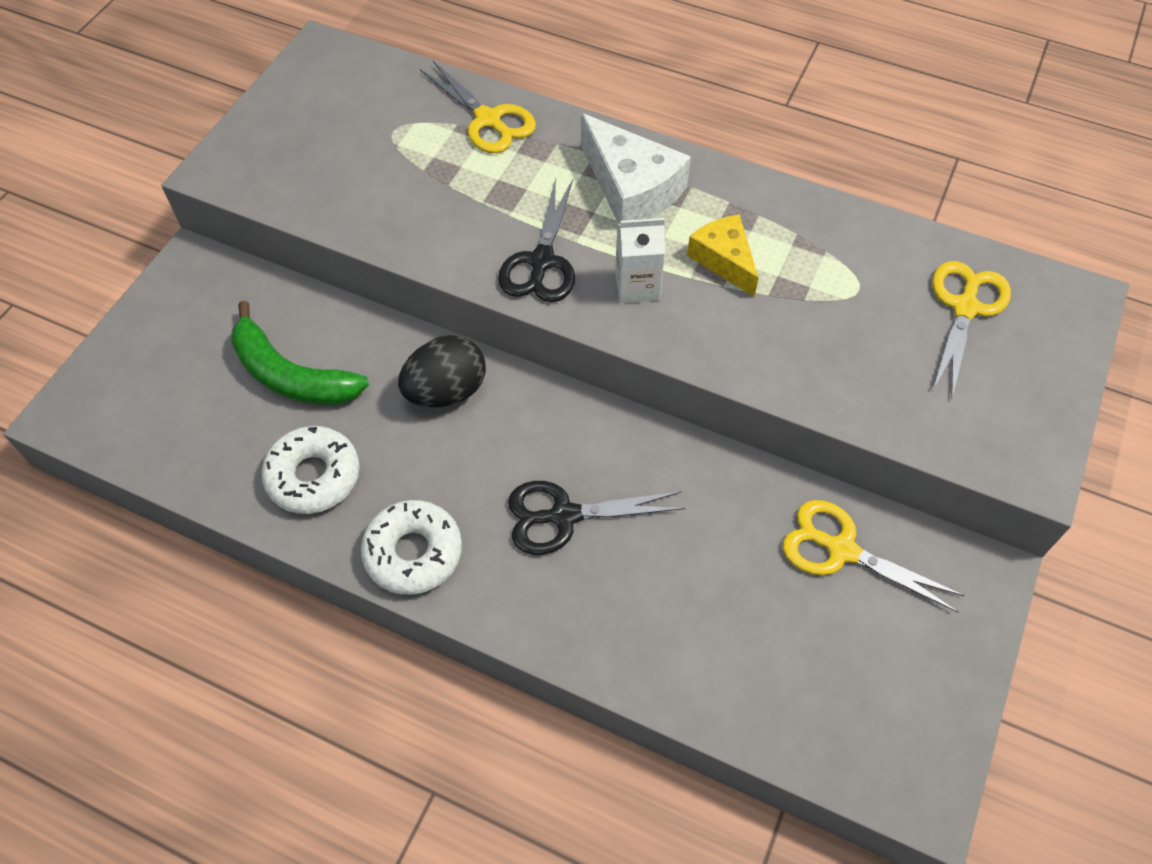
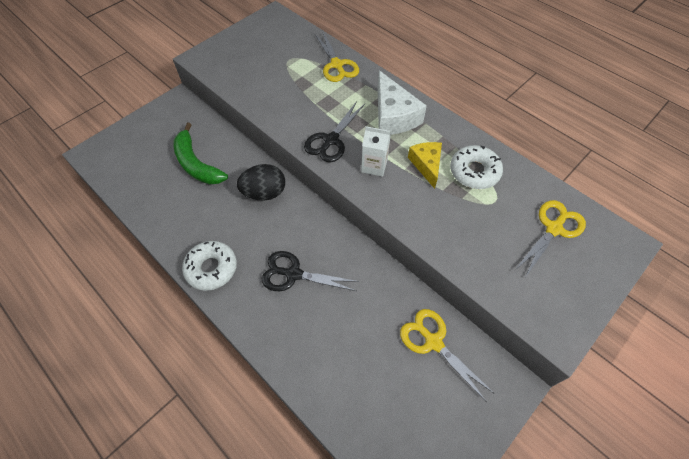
camera: 20 degrees right, 0 degrees up
white donut [261,426,360,514] -> white donut moved to [450,145,503,189]

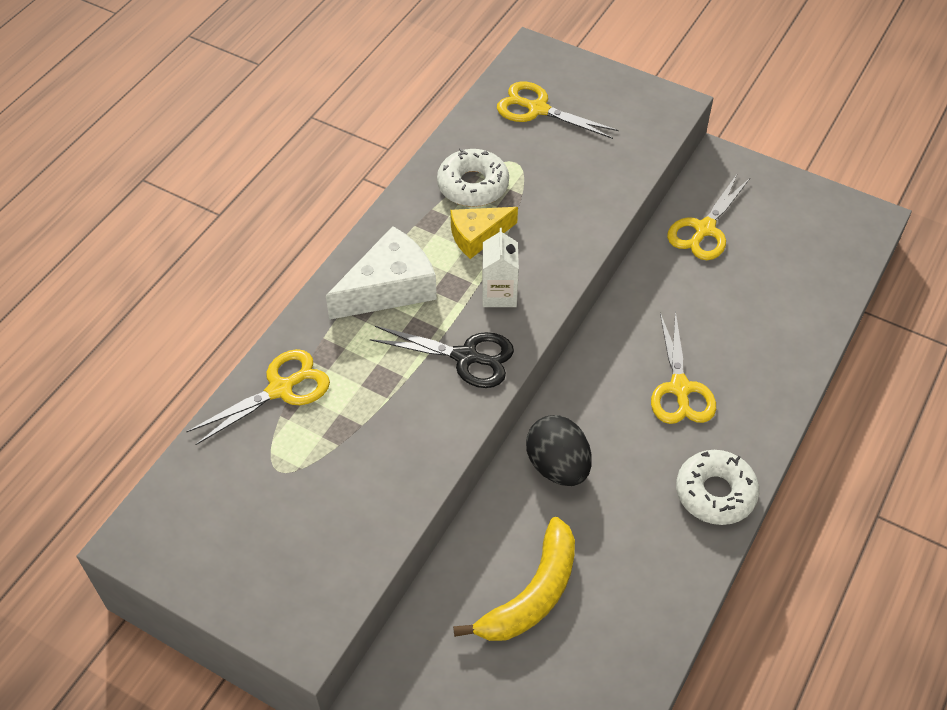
camera: 105 degrees left, 5 degrees down
green banana [173,123,228,184] -> yellow banana [453,517,575,641]
black scissors [262,251,359,291] -> yellow scissors [651,310,716,424]

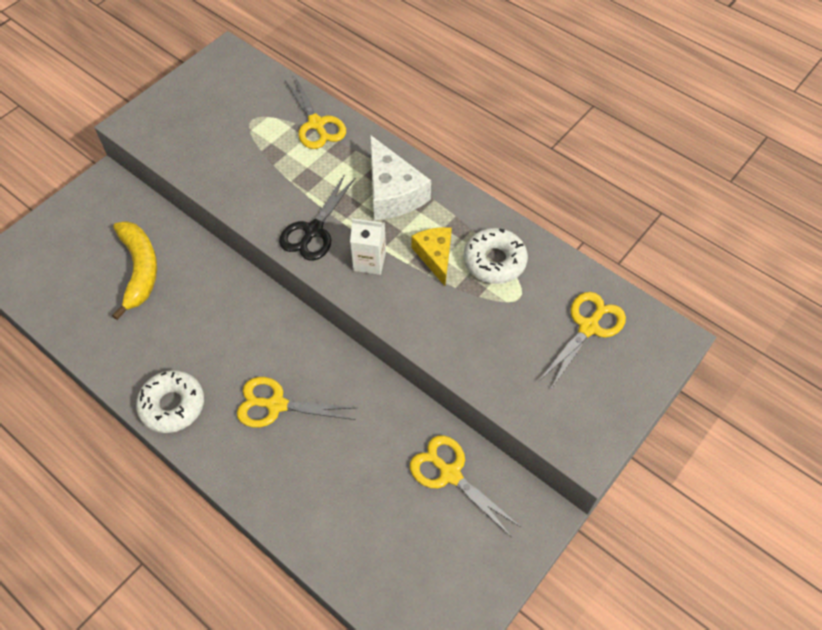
camera: 100 degrees right, 5 degrees up
yellow banana [453,517,575,641] -> yellow banana turned 150 degrees counterclockwise [112,221,157,320]
black egg [526,415,592,486] -> none

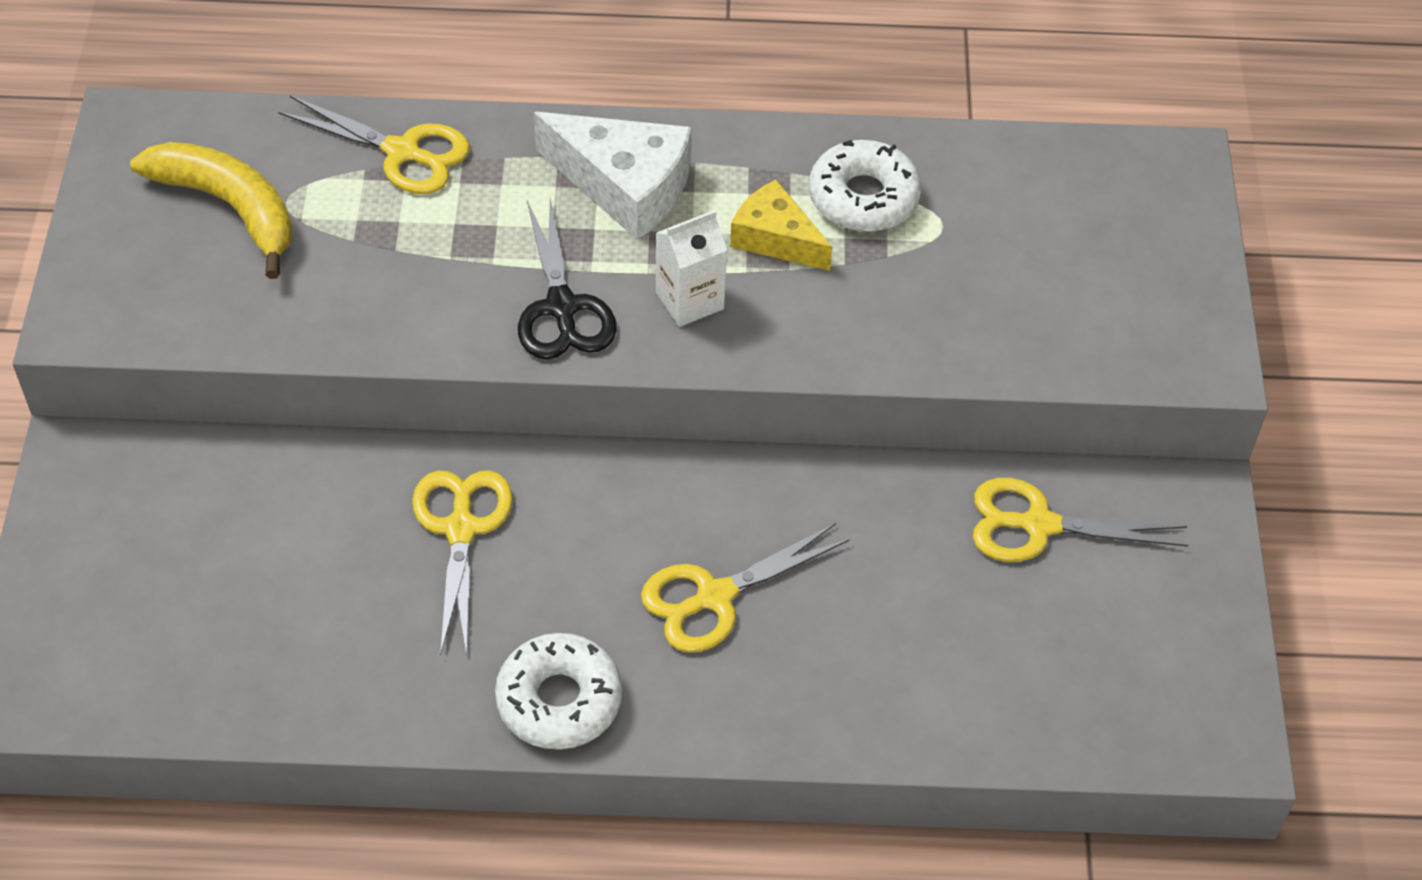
camera: 40 degrees left, 5 degrees down
yellow banana [112,221,157,320] -> yellow banana moved to [130,142,292,279]
yellow scissors [539,292,626,389] -> yellow scissors moved to [412,471,513,656]

